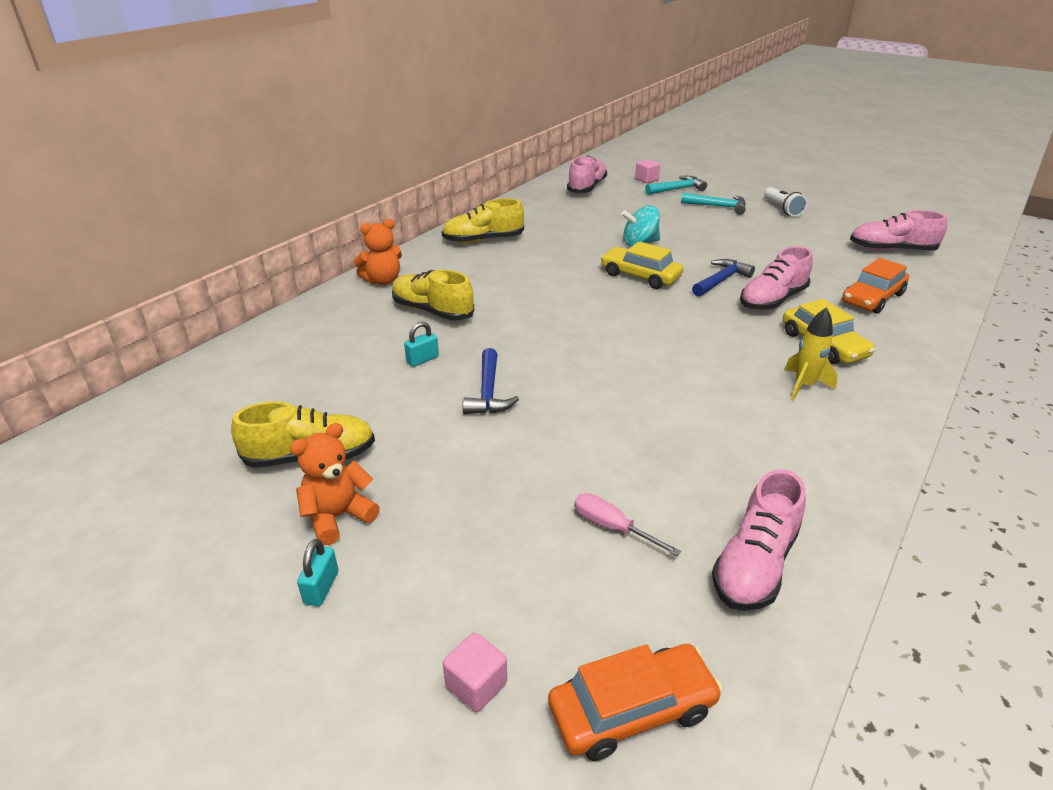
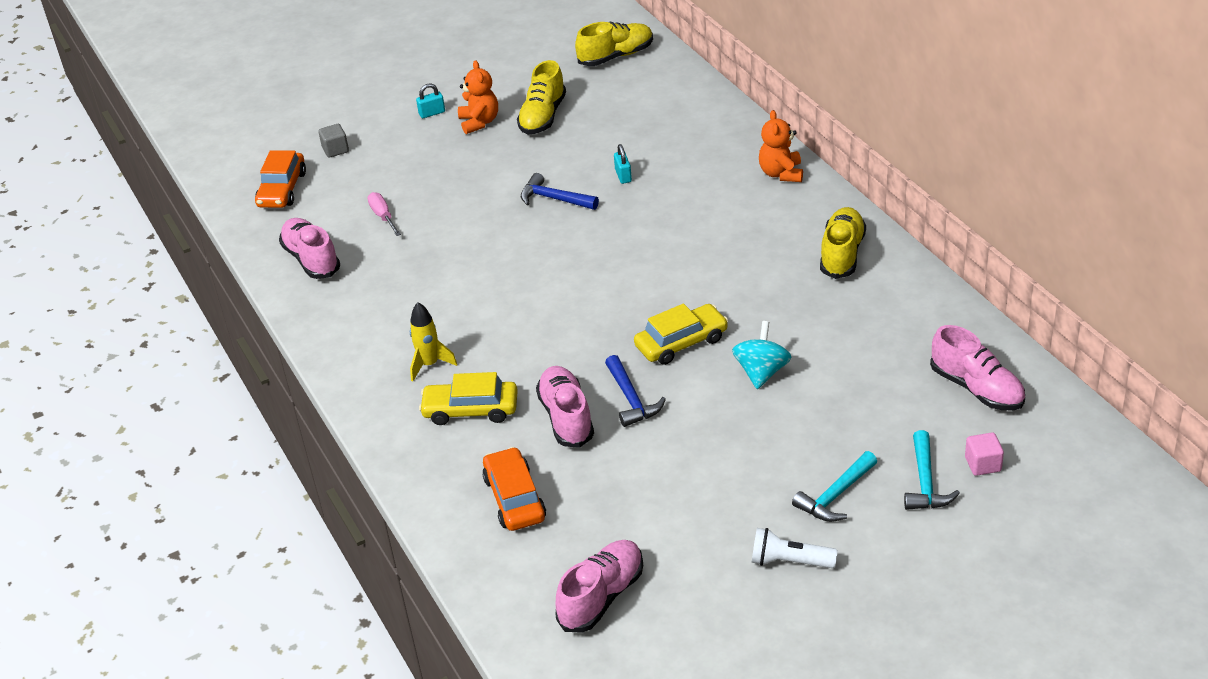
camera: 120 degrees right, 5 degrees up
turquoise padlock [297,539,339,606] -> turquoise padlock turned 60 degrees counterclockwise [416,83,445,118]
yellow shoe [392,270,474,321] -> yellow shoe moved to [575,22,653,66]
pink cube [443,632,507,712] -> grey cube [318,124,349,158]
pink screwdriver [574,493,681,556] -> pink screwdriver turned 90 degrees counterclockwise [367,192,401,236]

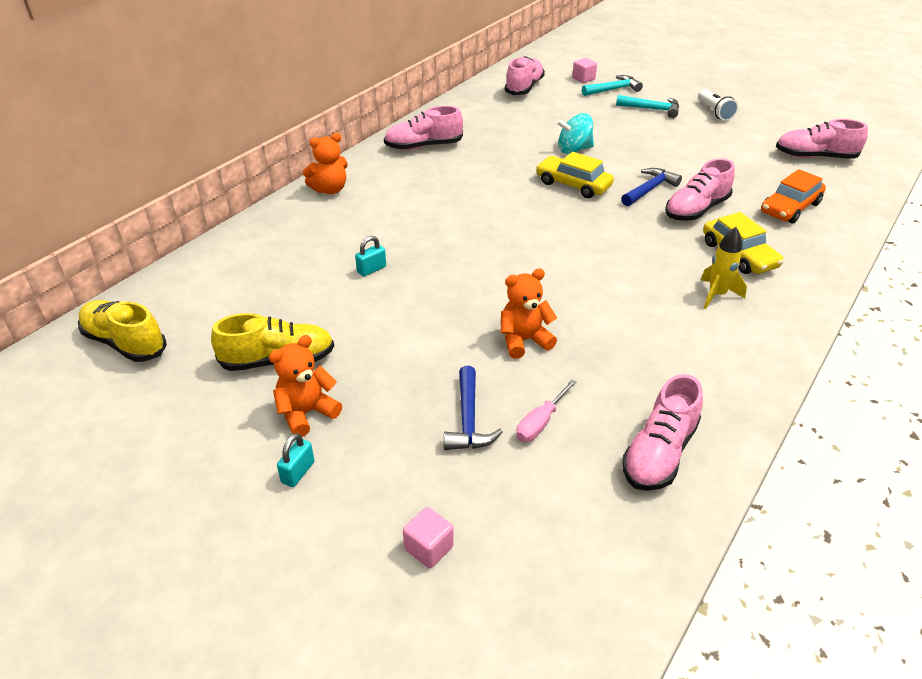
camera: 120 degrees left, 0 degrees up
orange car [255,151,306,208] -> none
grey cube [318,124,349,158] -> pink cube [403,507,454,568]
turquoise padlock [416,83,445,118] -> turquoise padlock turned 75 degrees clockwise [277,433,314,487]
blue hammer [521,173,599,210] -> blue hammer moved to [444,366,503,450]
yellow shoe [820,207,866,279] -> pink shoe [384,106,463,150]
none -> orange teddy bear [501,268,557,359]

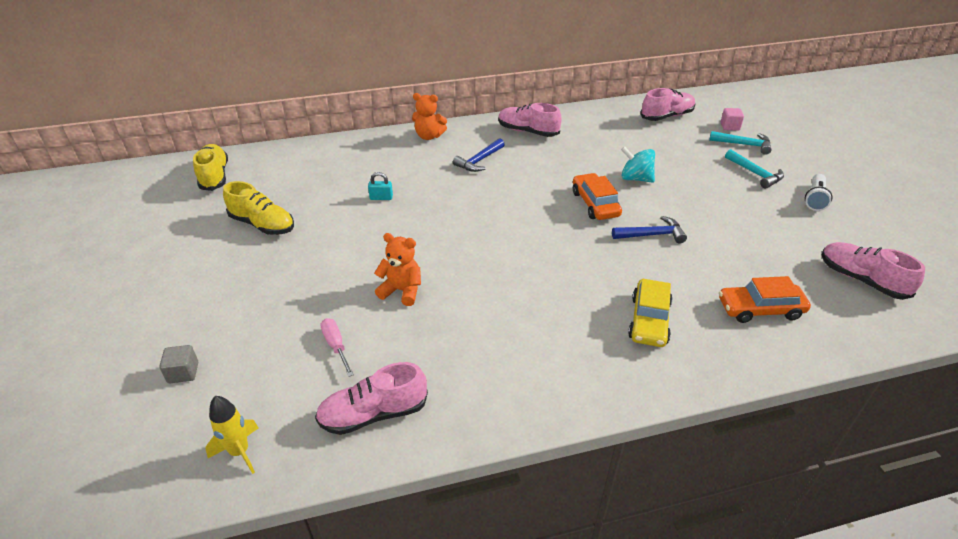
camera: 40 degrees right, 0 degrees up
orange teddy bear [269,335,342,437] -> none
turquoise padlock [277,433,314,487] -> none
pink cube [403,507,454,568] -> grey cube [159,345,198,383]
blue hammer [444,366,503,450] -> blue hammer moved to [453,138,505,172]
pink screwdriver [516,379,577,442] -> pink screwdriver turned 75 degrees clockwise [320,318,354,377]
yellow car [536,152,614,198] -> orange car [573,173,622,220]
pink shoe [665,158,735,221] -> none
yellow rocket [701,227,747,309] -> yellow rocket moved to [205,396,259,474]

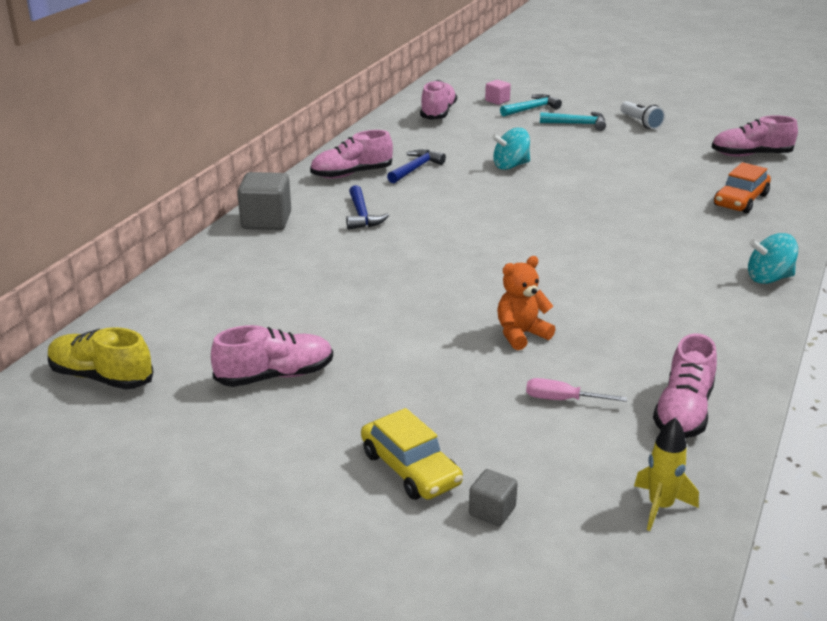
camera: 50 degrees left, 10 degrees down
yellow shoe [223,181,294,235] -> pink shoe [211,325,333,387]
turquoise padlock [368,172,393,200] -> none
orange teddy bear [412,93,447,140] -> grey cube [237,172,291,230]
orange car [573,173,622,220] -> none
blue hammer [612,216,687,244] -> blue hammer moved to [387,150,446,183]
yellow car [628,279,673,347] -> yellow car moved to [361,408,463,500]
none -> turquoise spinning top [748,233,798,284]

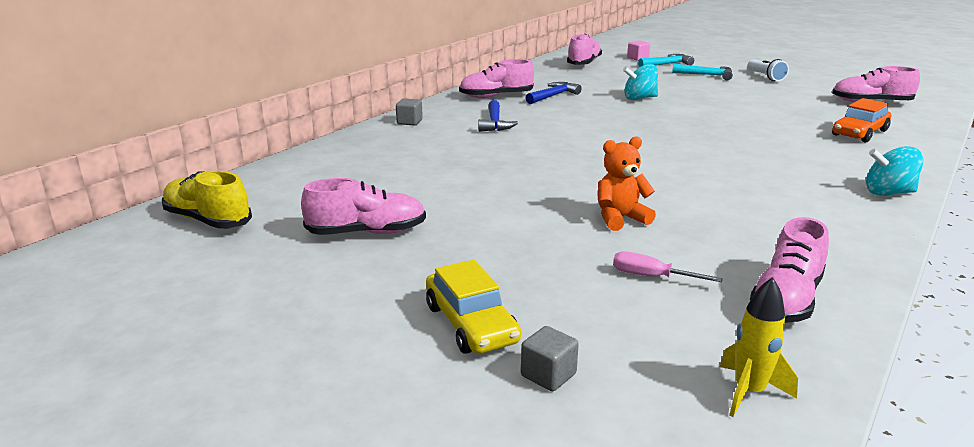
camera: 10 degrees right, 5 degrees down
grey cube [237,172,291,230] -> grey cube [396,98,423,126], size x0.54

